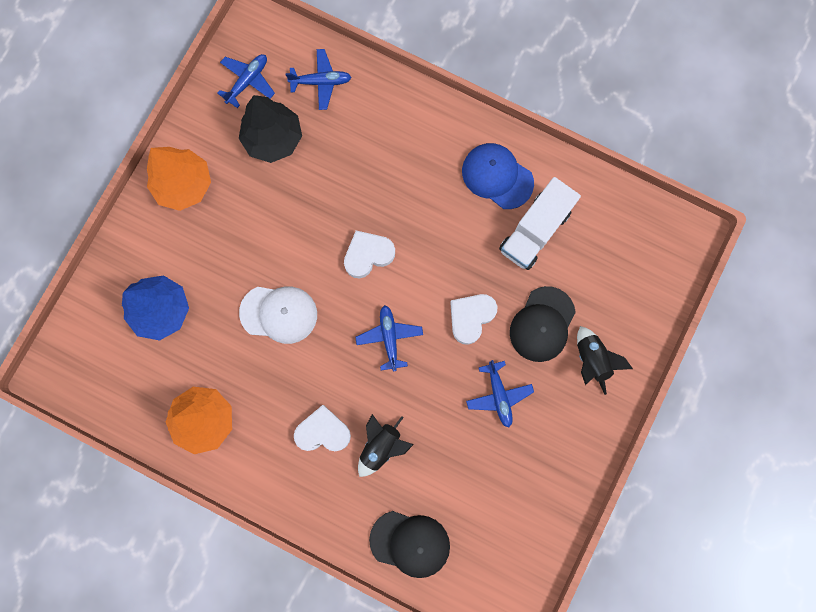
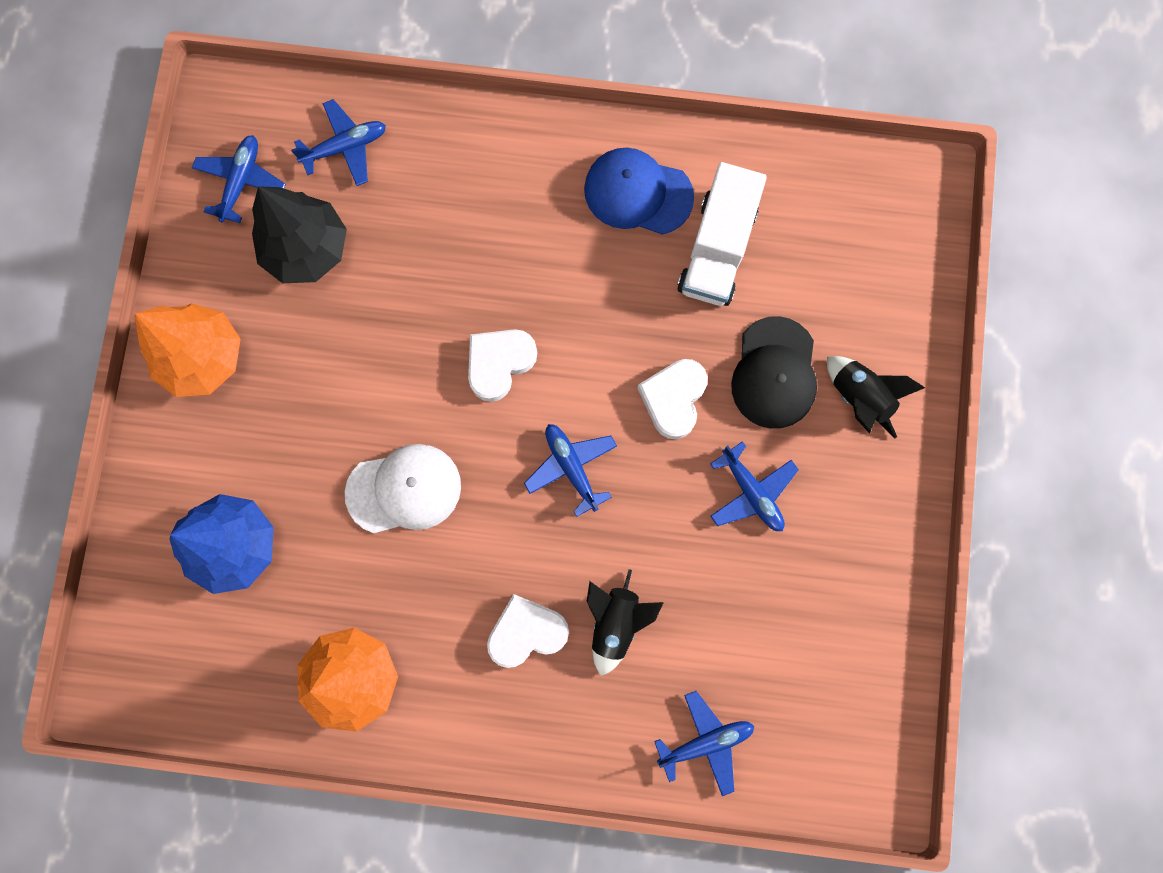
camera: 20 degrees left, 0 degrees up
black cap [369,511,450,578] -> blue plane [654,691,754,796]

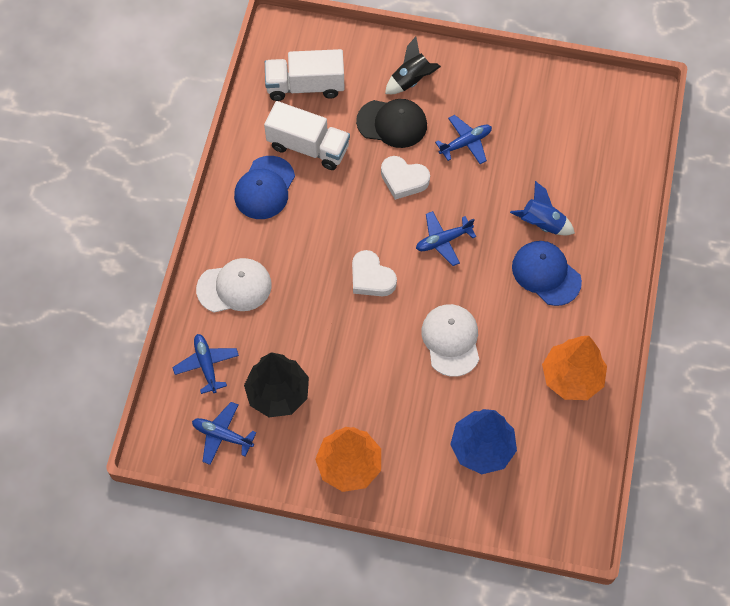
camera: 85 degrees left, 15 degrees down
white heart [487,594,569,668] -> blue cap [512,241,582,306]
black rocket [587,569,664,676] -> blue rocket [510,181,575,235]
blue plane [654,691,754,796] -> none
none -> white cap [196,258,272,313]
none -> white truck [265,49,345,101]

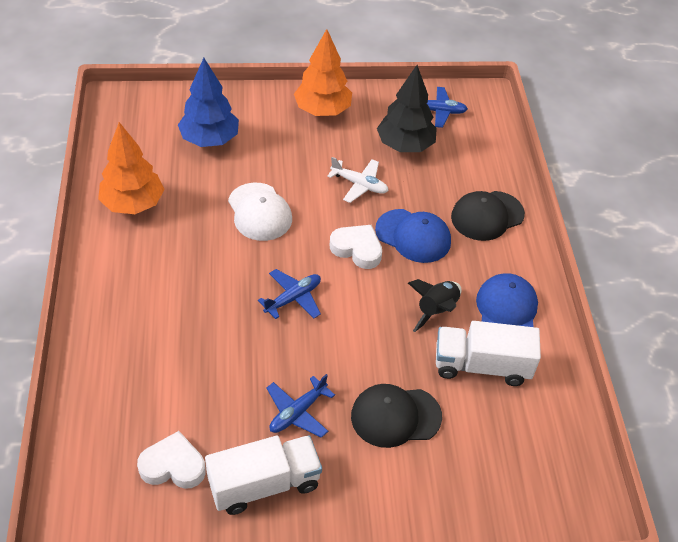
camera: 160 degrees right, 15 degrees down
blue plane [173,334,239,394] -> none
white cap [196,258,272,313] -> black cap [451,191,525,241]
white truck [265,49,345,101] -> white truck moved to [205,435,322,515]
white heart [381,156,430,200] -> white heart moved to [137,431,206,489]
black rocket [385,37,441,94] -> black rocket moved to [408,279,461,332]
blue rocket [510,181,575,235] -> none
blue cap [512,241,582,306] -> blue cap moved to [375,209,451,263]
none -> white plane [327,157,389,203]

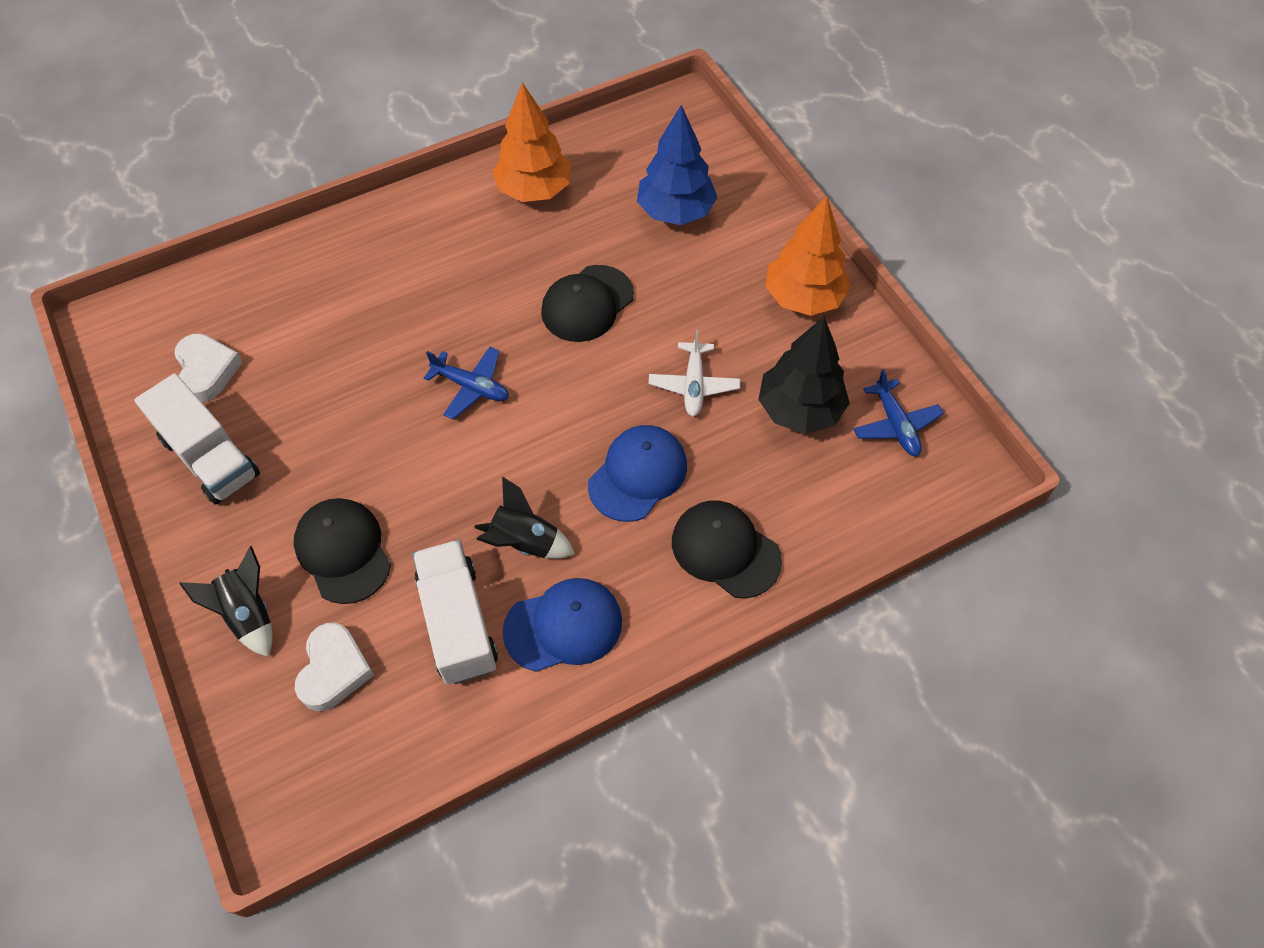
camera: 70 degrees right, 10 degrees up
white cap [228,183,292,241] -> black cap [541,265,634,342]
blue plane [266,374,335,438] -> none
white heart [330,225,382,269] -> white heart moved to [295,623,374,711]
blue cap [375,209,451,263] -> blue cap turned 150 degrees counterclockwise [588,425,687,522]
none -> black rocket [179,546,273,657]

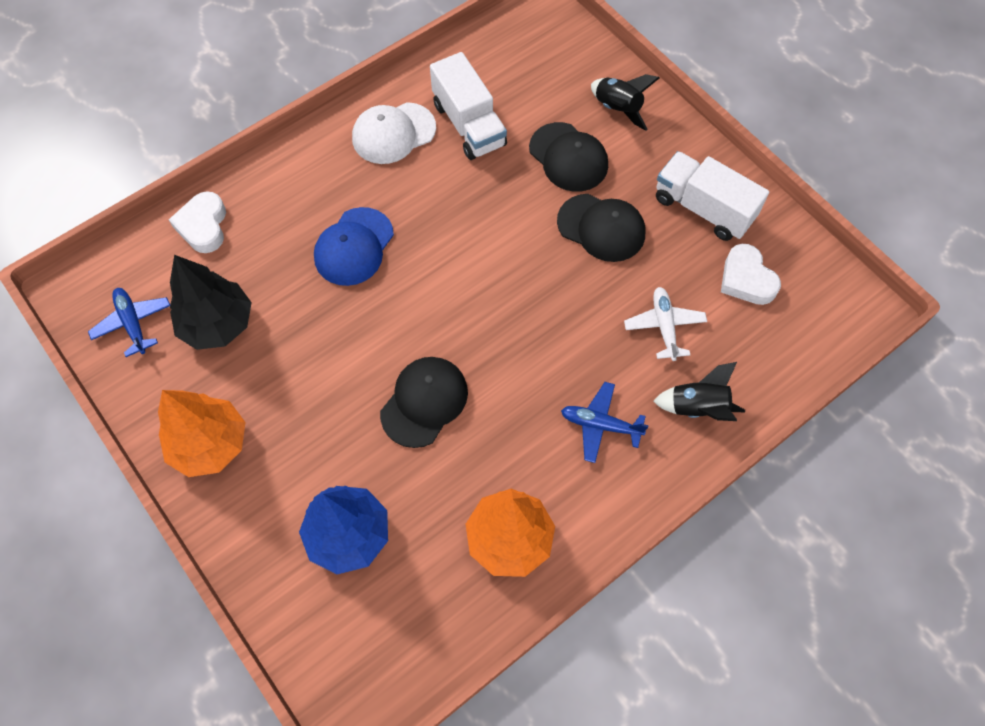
camera: 170 degrees right, 5 degrees up
white heart [295,623,374,711] -> white heart moved to [169,191,226,253]
blue plane [424,347,509,420] -> blue plane moved to [561,382,649,463]
black rocket [474,476,575,559] -> black rocket moved to [653,362,745,421]
blue cap [503,578,622,672] -> white cap [352,102,436,164]
white plane [649,329,740,416] -> white plane moved to [624,287,707,361]
black cap [672,501,782,598] -> black cap moved to [557,194,646,262]

